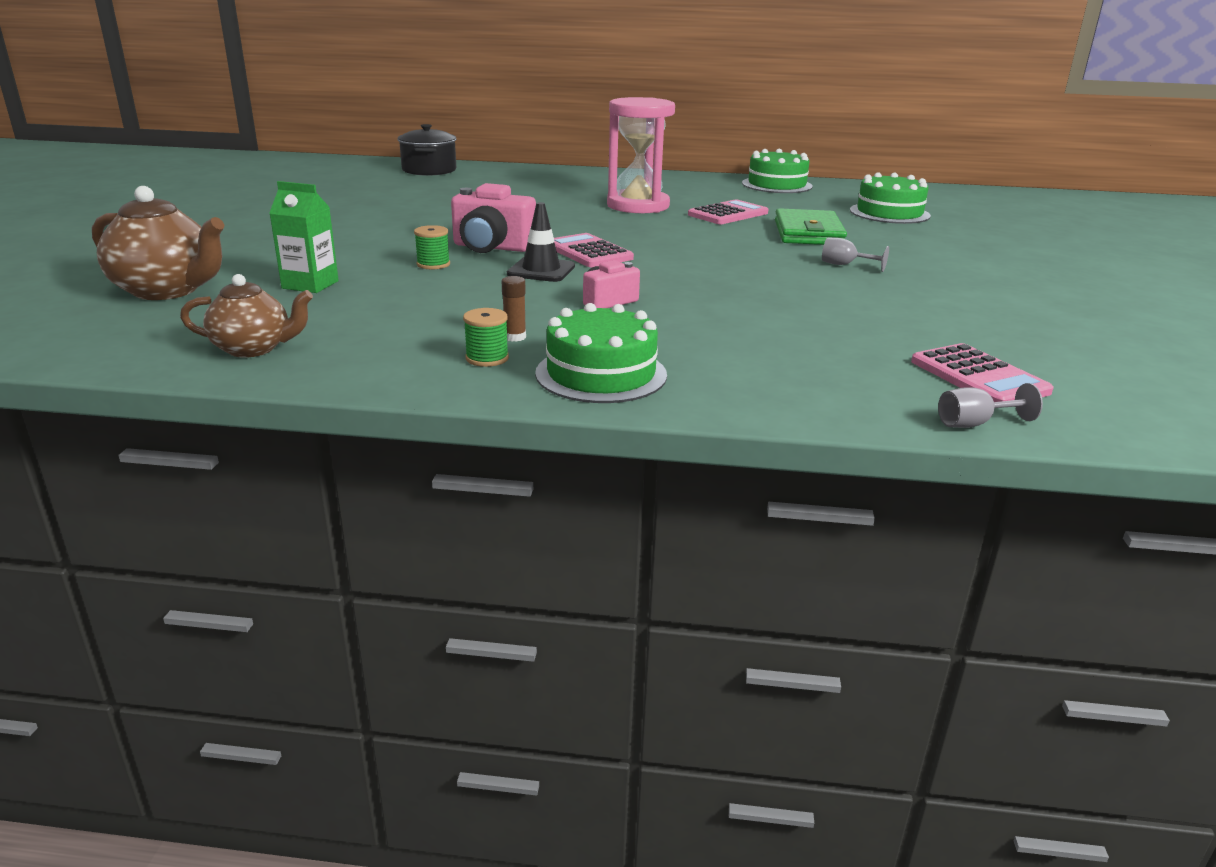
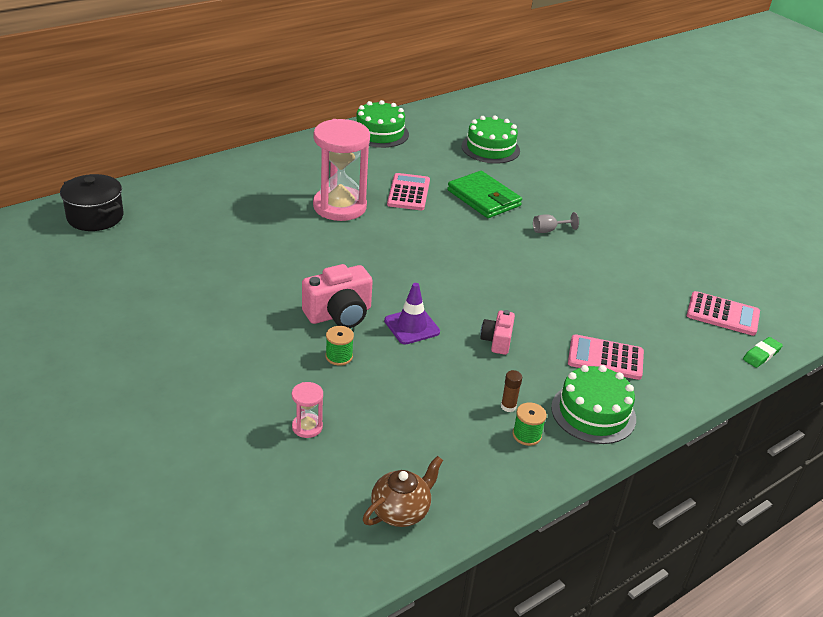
camera: 45 degrees left, 10 degrees up
brown teapot [92,186,225,300] -> none
green carton [269,181,339,293] -> pink hourglass [292,382,323,438]
black traffic cone [507,202,575,282] -> purple traffic cone [384,283,440,345]
pink calculator [554,233,634,267] -> pink calculator moved to [568,334,644,380]
grey goblet [938,383,1043,428] -> green eraser [743,337,783,368]

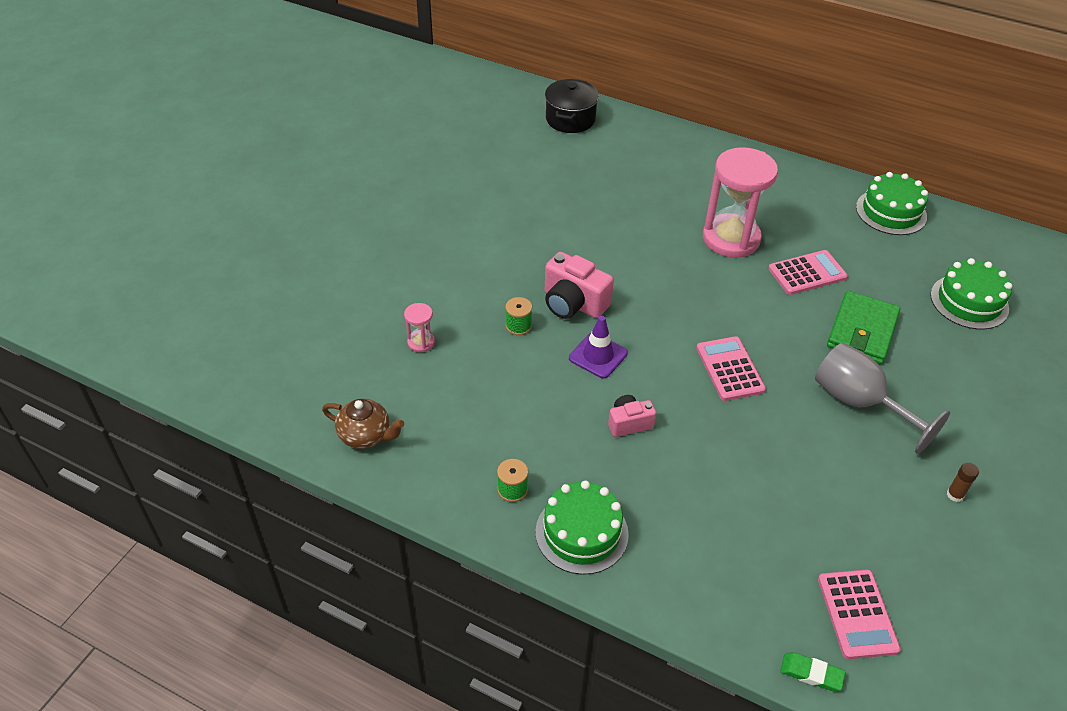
camera: 65 degrees right, 10 degrees up
brown glue stick [501,370,522,412] -> brown glue stick moved to [947,462,979,502]
grey goblet [533,212,579,233] -> grey goblet [815,343,950,454], size x2.27
pink calculator [568,334,644,380] -> pink calculator moved to [696,336,766,401]

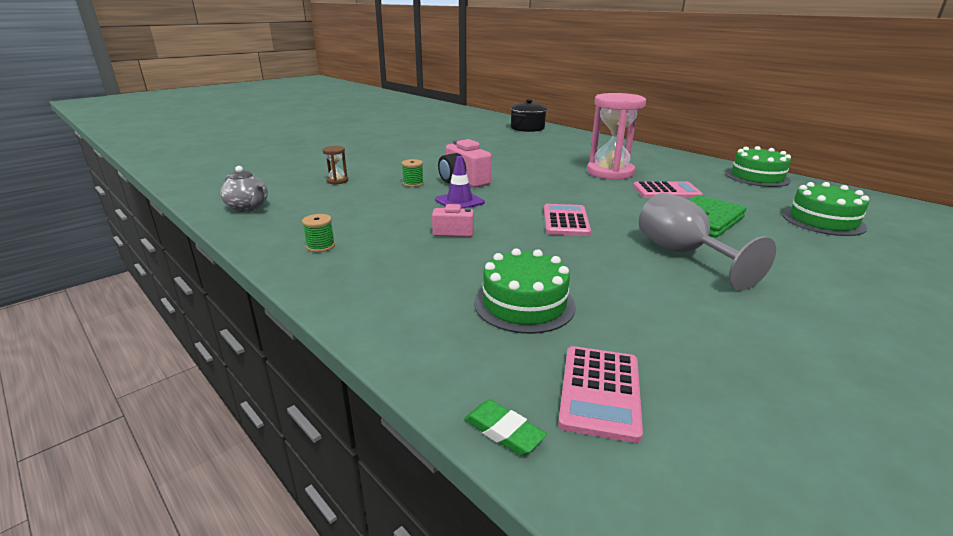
camera: 20 degrees right, 20 degrees down
brown teapot [322,399,404,449] -> grey teapot [220,166,268,212]
pink hourglass [404,303,435,352] -> brown hourglass [322,146,348,185]
green cake [535,481,629,575] -> green cake moved to [474,248,576,334]
brown glue stick [947,462,979,502] -> none

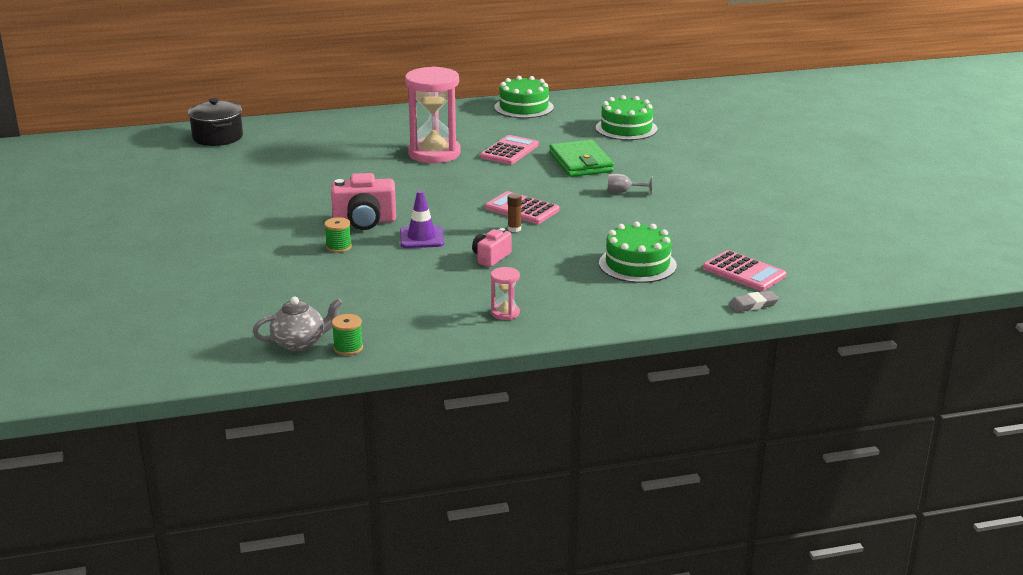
camera: 60 degrees left, 0 degrees up
green spool [302,214,335,252] -> green spool moved to [332,314,363,355]
brown hourglass [322,146,348,185] -> none
green eraser [464,400,547,456] -> grey eraser [729,291,779,312]
grey goblet [639,193,776,290] -> grey goblet [608,174,653,194], size x0.44
none -> pink hourglass [491,267,520,320]
none -> brown glue stick [507,193,522,232]

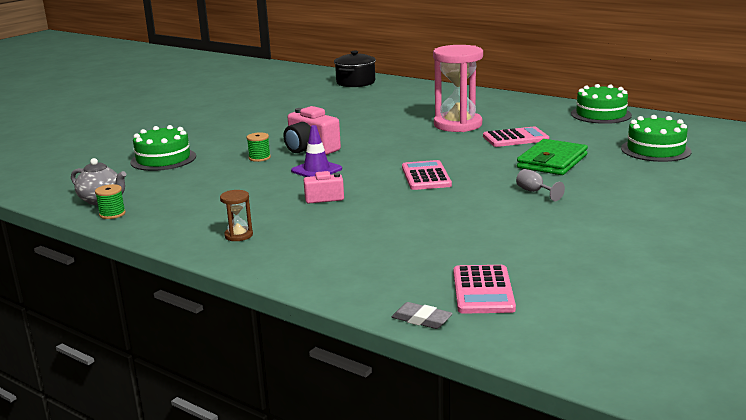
camera: 50 degrees right, 5 degrees down
pink hourglass [491,267,520,320] -> brown hourglass [220,190,253,241]
brown glue stick [507,193,522,232] -> none
green cake [599,222,677,283] -> green cake moved to [130,125,196,171]

